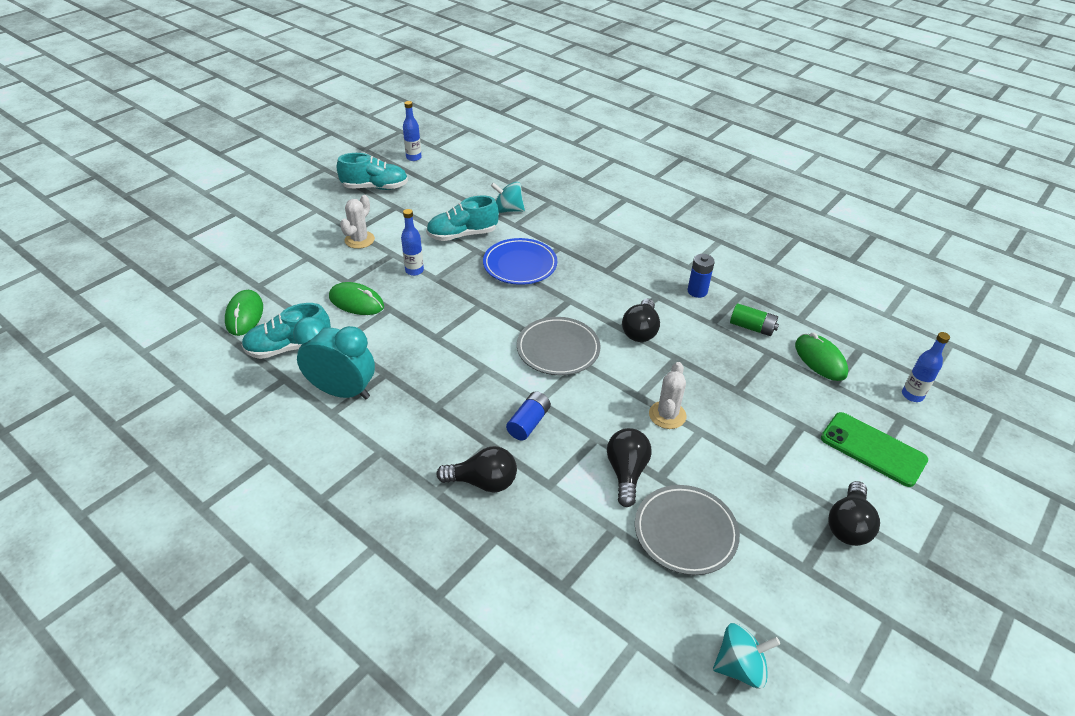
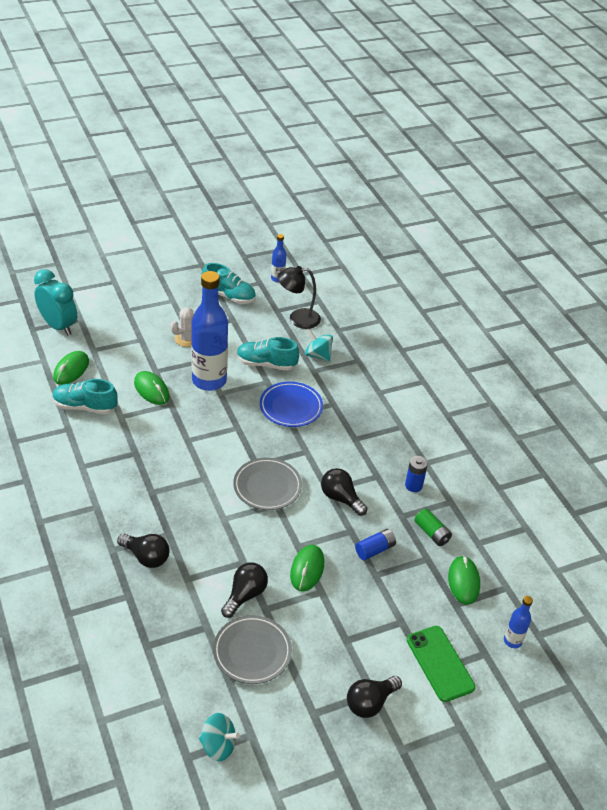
camera: 25 degrees right, 0 degrees up
turquoise clock [293,317,375,399] -> turquoise clock moved to [34,269,77,335]
blue bottle [401,209,424,276] -> blue bottle [191,271,228,391], size x2.25
blue battery [506,391,551,440] -> blue battery moved to [355,529,396,560]
black light bulb [622,299,660,342] -> black light bulb turned 90 degrees clockwise [321,468,367,516]
white cactus [649,362,686,429] -> green mouse [290,545,324,592]
none -> black lamp [277,266,321,329]

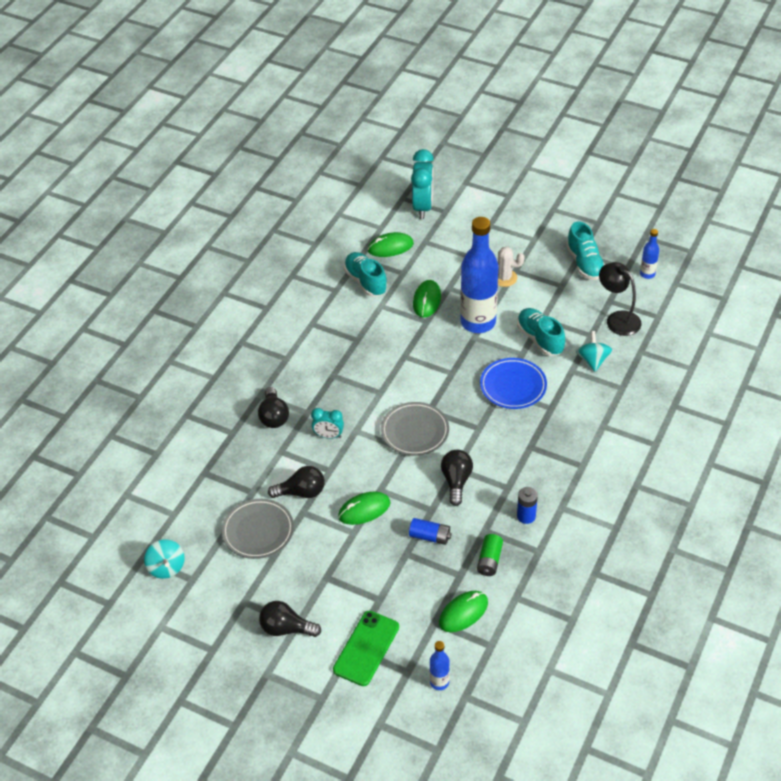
camera: 55 degrees right, 5 degrees up
none -> turquoise clock [311,408,344,439]

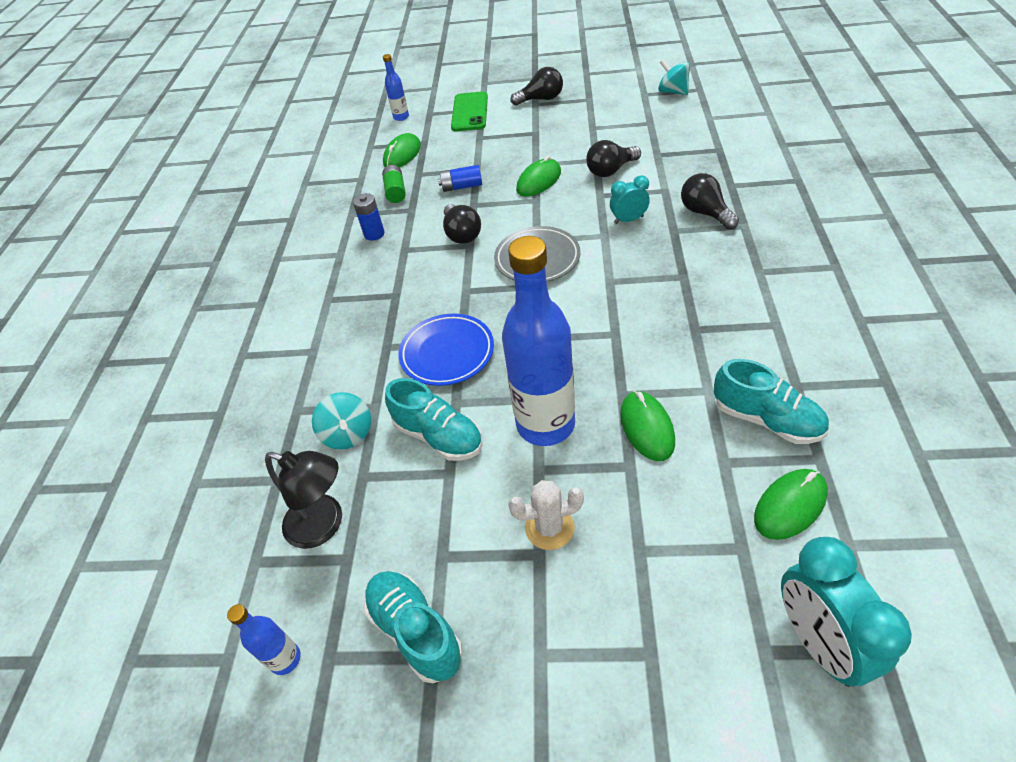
camera: 160 degrees right, 0 degrees up
grey plate [222,499,294,559] -> none

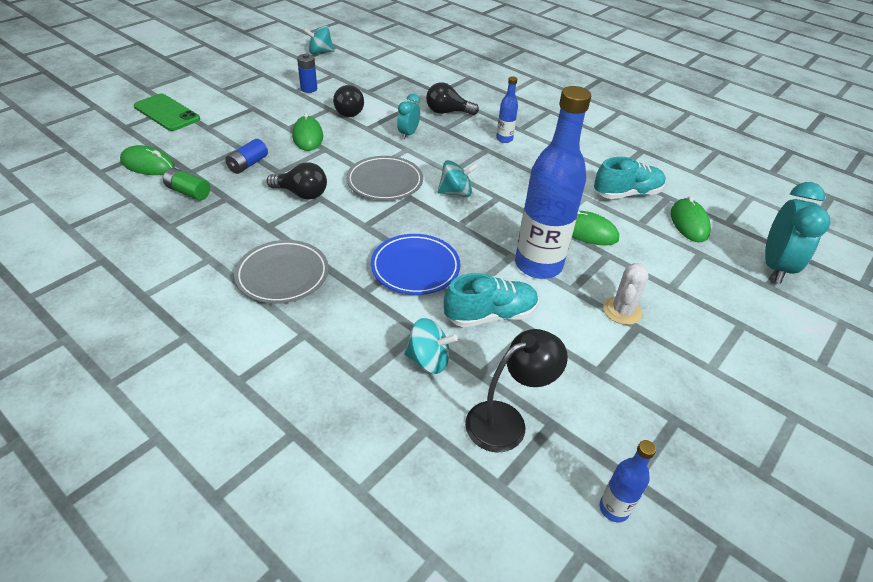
camera: 60 degrees left, 5 degrees down
blue battery [353,193,385,241] -> blue battery moved to [297,54,317,93]
turquoise shoe [364,571,463,683] -> none
blue bottle [383,54,409,121] -> blue bottle moved to [496,76,518,143]
green mouse [383,133,421,168] -> green mouse turned 45 degrees counterclockwise [120,145,175,175]
black light bulb [511,67,563,106] -> none
turquoise clock [781,537,912,687] -> turquoise clock turned 90 degrees counterclockwise [765,182,831,283]
none -> grey plate [234,240,329,304]
none -> turquoise spinning top [438,160,478,197]

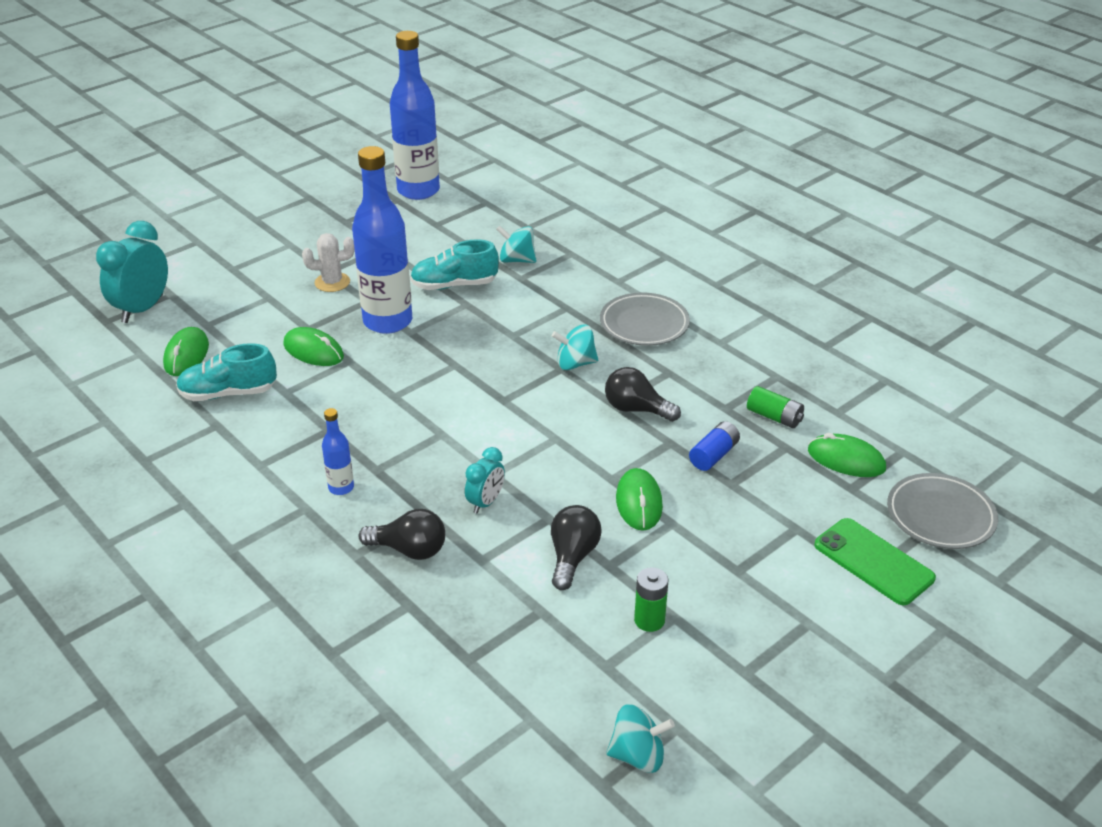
camera: 170 degrees left, 5 degrees down
blue battery [297,54,317,93] -> green battery [634,567,668,632]
grey plate [346,156,423,201] -> grey plate moved to [887,473,998,549]
blue plate [371,234,460,295] -> none
turquoise spinning top [438,160,478,197] -> turquoise spinning top moved to [552,325,598,370]
black lamp [465,329,568,453] -> none
blue bottle [600,440,656,522] -> blue bottle [390,31,440,200], size x2.25
white cactus [603,262,649,325] -> white cactus turned 45 degrees clockwise [302,233,355,292]

